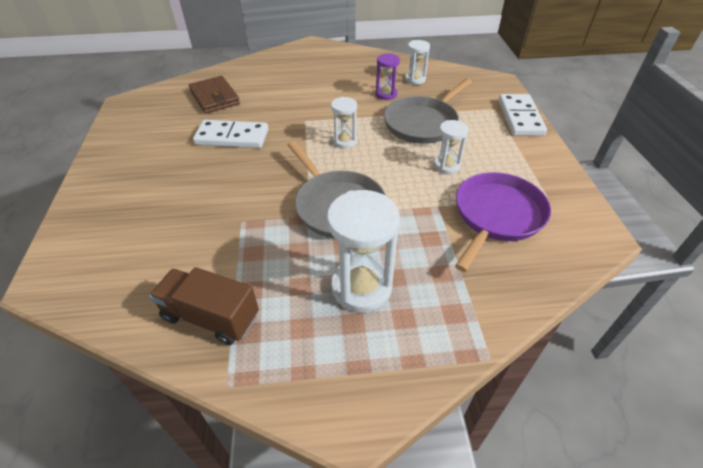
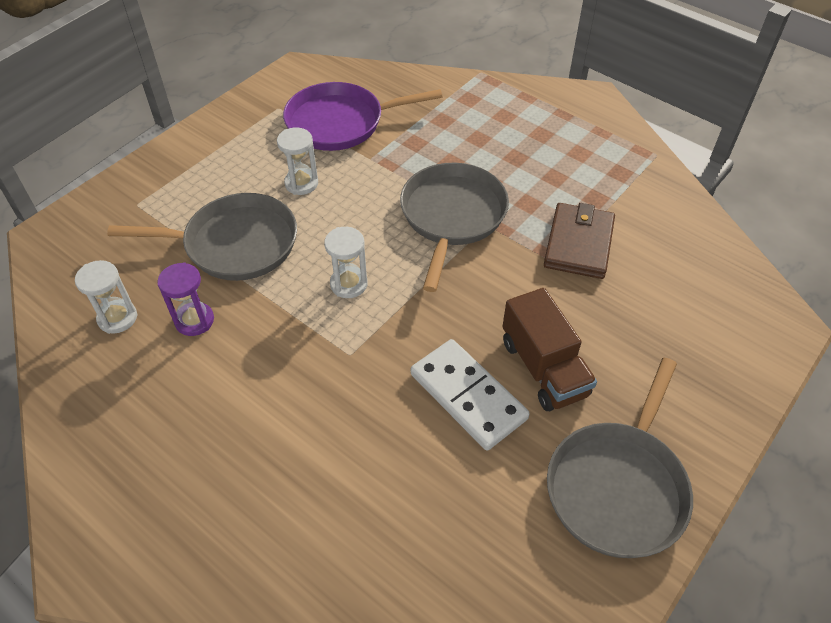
camera: 135 degrees left, 5 degrees up
brown truck [149,267,259,345] -> brown truck moved to [502,288,597,411]
brown wallet [189,76,240,114] -> brown wallet moved to [544,203,615,279]
white hourglass [327,190,400,312] -> none
white domino [498,94,547,136] -> none
none -> grey pan [547,358,693,558]

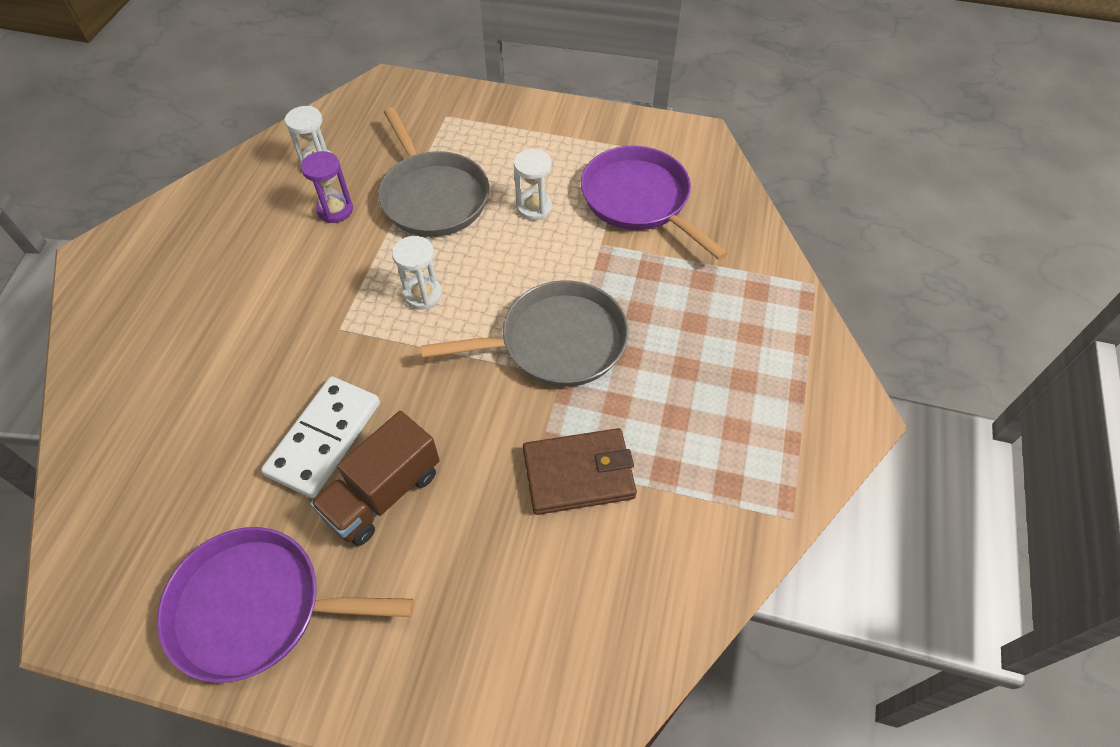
camera: 65 degrees right, 5 degrees up
grey pan [547,358,693,558] -> purple pan [157,527,414,683]

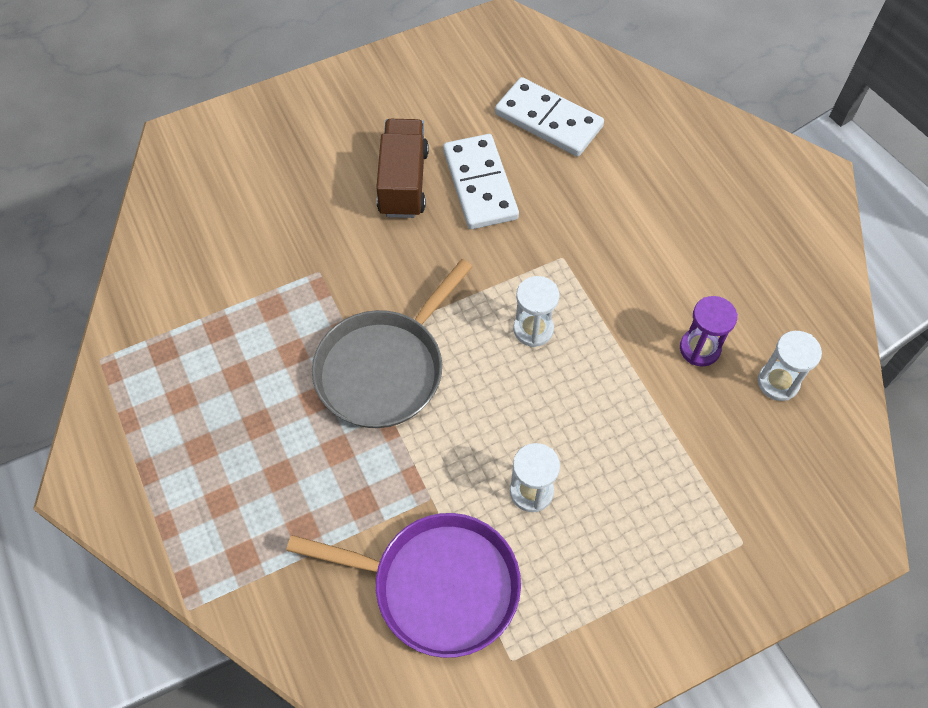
camera: 140 degrees right, 5 degrees up
purple pan [157,527,414,683] -> none
grey pan [378,107,489,237] -> none
brown wallet [523,428,637,515] -> none
none -> white domino [495,77,604,157]

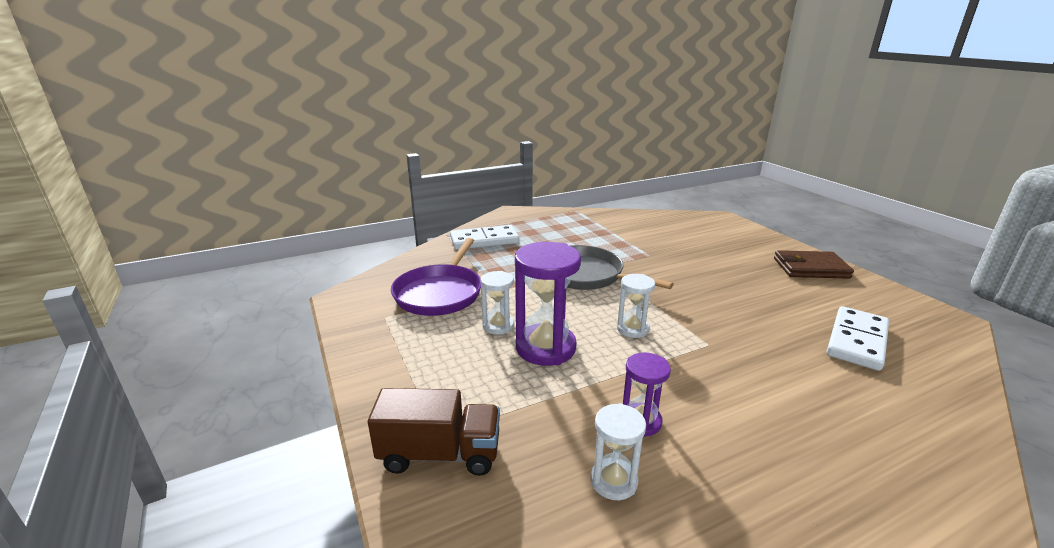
camera: 90 degrees right, 35 degrees down
brown truck [376,119,429,218] -> brown truck moved to [368,388,500,476]
white domino [443,134,519,229] -> white domino moved to [450,225,519,250]
none -> purple hourglass [515,242,581,366]
none -> brown wallet [774,250,854,279]

